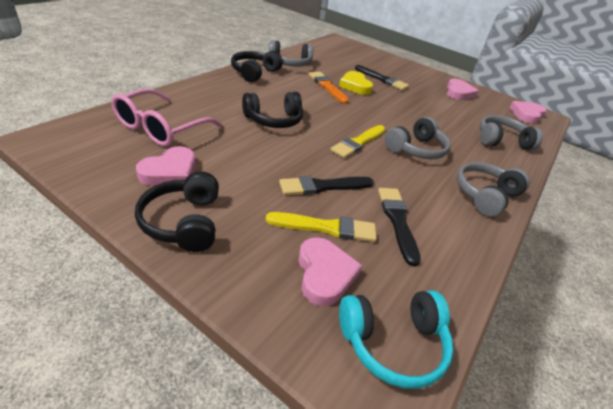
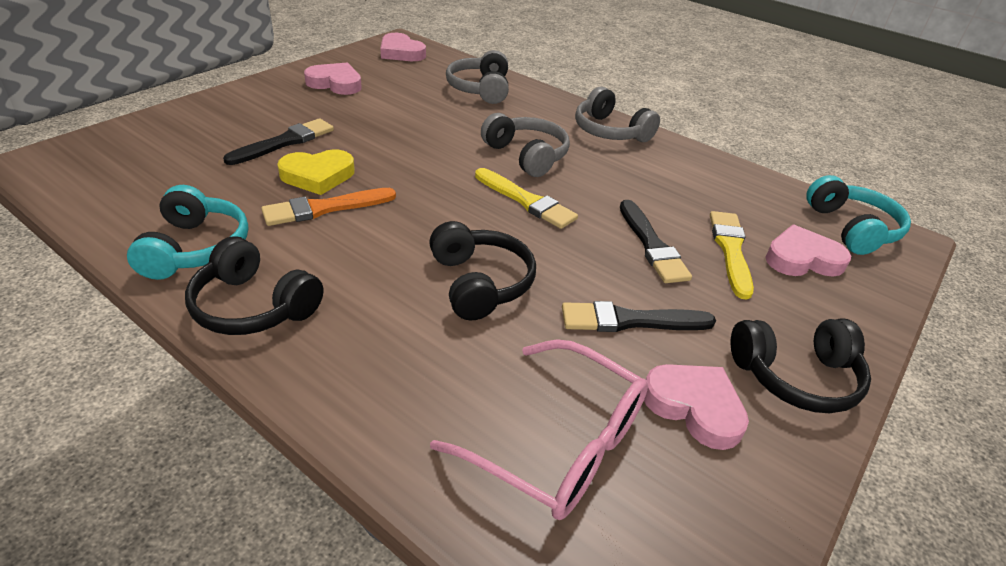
camera: 85 degrees left, 0 degrees up
grey headphones [269,40,313,67] -> turquoise headphones [127,185,248,280]
black brush [378,188,421,266] -> black brush moved to [562,301,716,332]

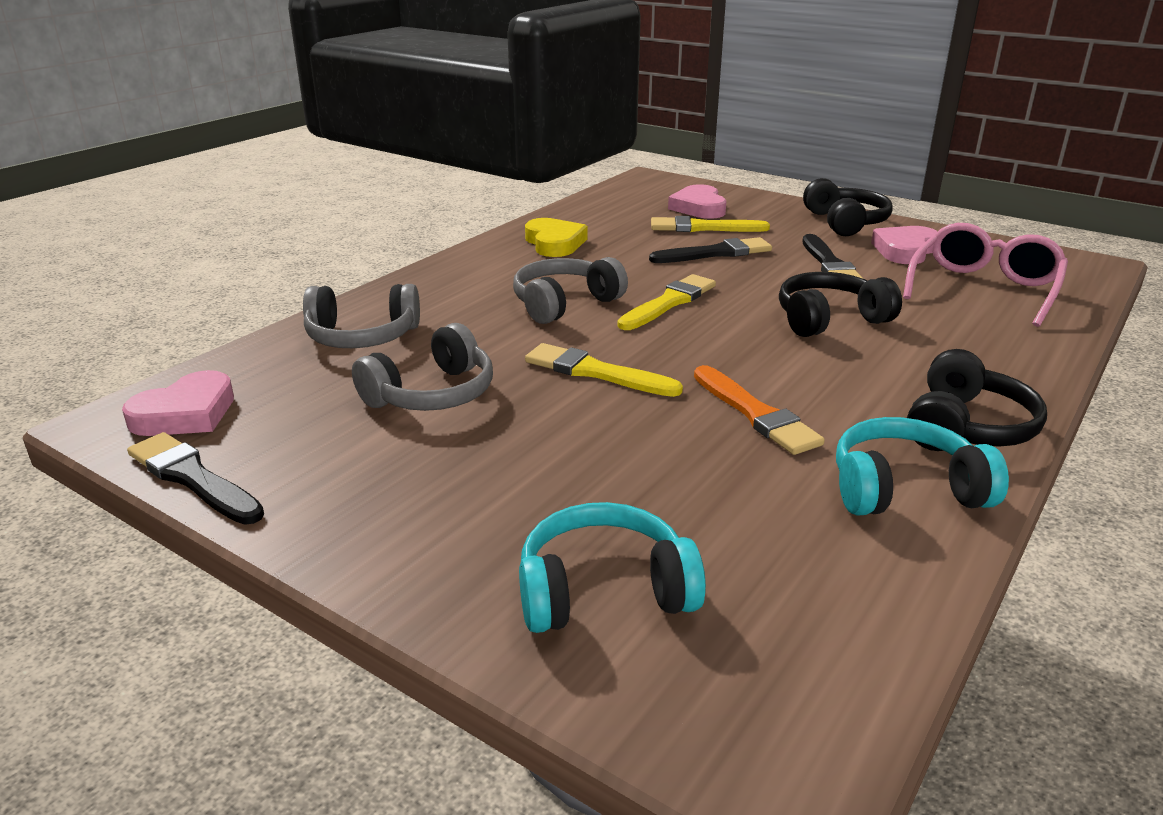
camera: 90 degrees left, 10 degrees down
black brush [223,118,334,165] -> black brush moved to [127,432,264,525]
yellow heart [277,149,355,195] -> yellow heart moved to [525,218,588,257]
pink heart [304,62,362,95] -> none
grey headphones [575,87,660,142] -> grey headphones moved to [352,323,493,411]
turquoise headphones [806,175,911,255] -> turquoise headphones moved to [519,502,706,633]
none -> yellow brush [525,343,683,397]

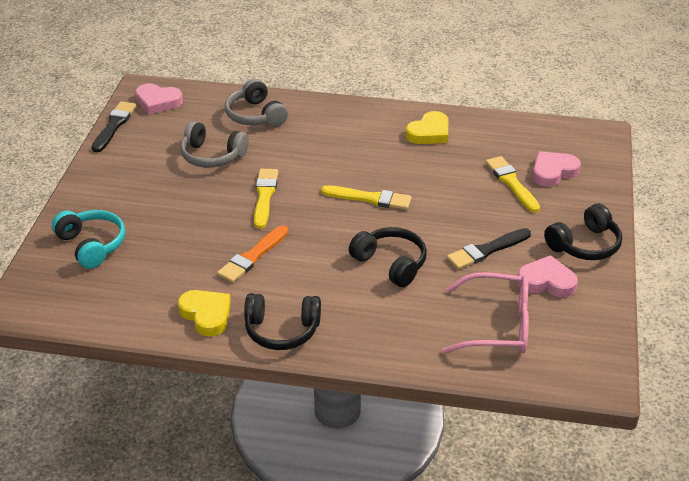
camera: 65 degrees right, 10 degrees up
grey headphones [513,257,628,324] -> none
black brush [649,237,772,263] -> none
turquoise headphones [836,417,1009,515] -> yellow heart [178,290,231,337]

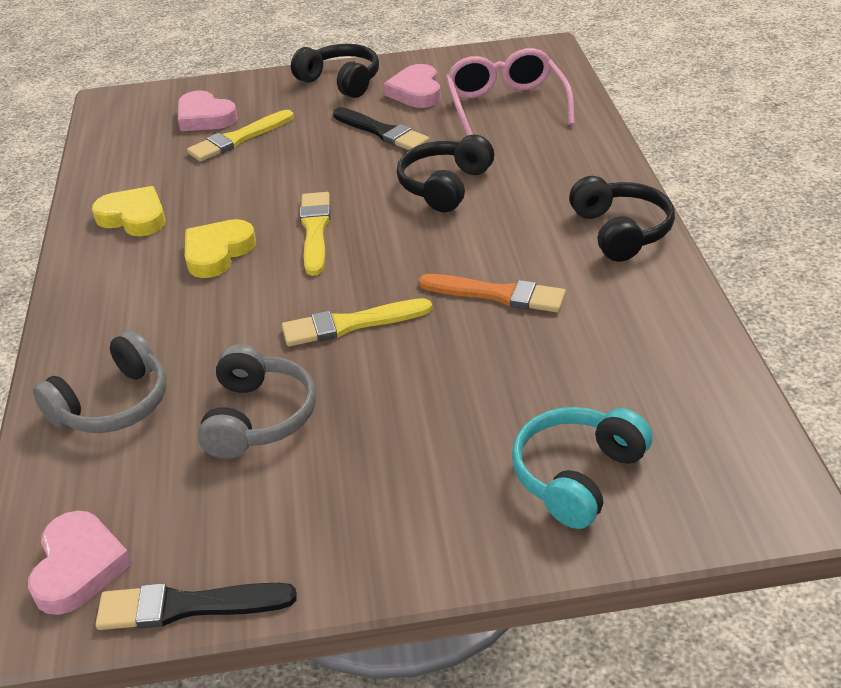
camera: 105 degrees left, 0 degrees up
yellow heart [178,290,231,337] -> yellow heart moved to [185,219,256,278]

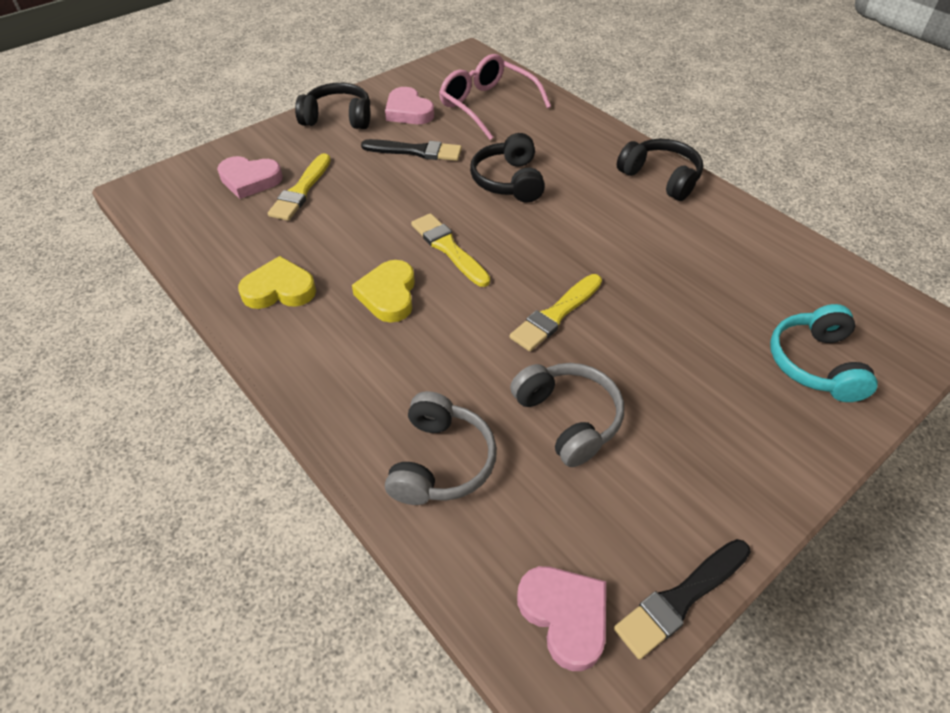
camera: 35 degrees left, 10 degrees up
orange brush [419,274,566,312] -> none

